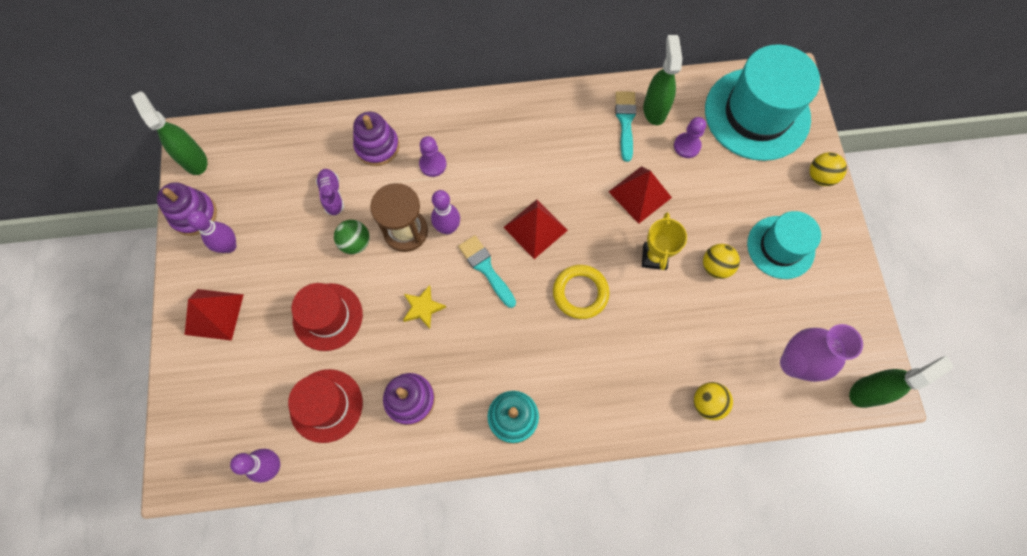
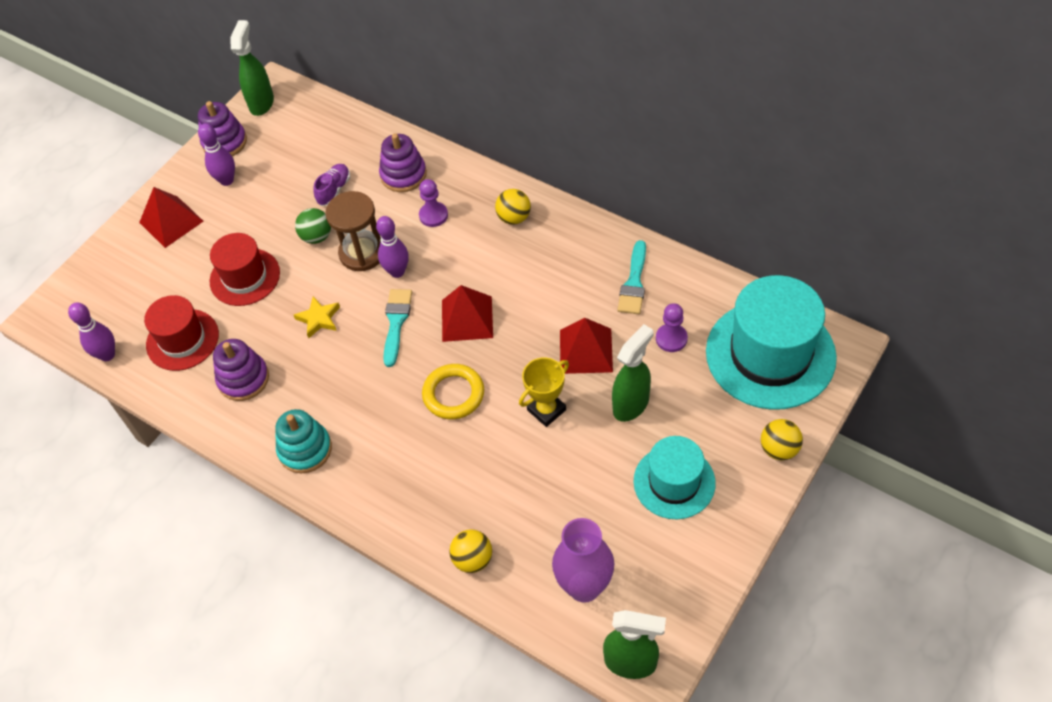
camera: 45 degrees right, 15 degrees down
turquoise brush [615,91,637,162] -> turquoise brush turned 150 degrees clockwise [618,240,646,314]
green spray bottle [643,35,682,125] -> green spray bottle moved to [612,324,653,422]
yellow ball [703,244,740,279] -> yellow ball moved to [495,189,531,225]

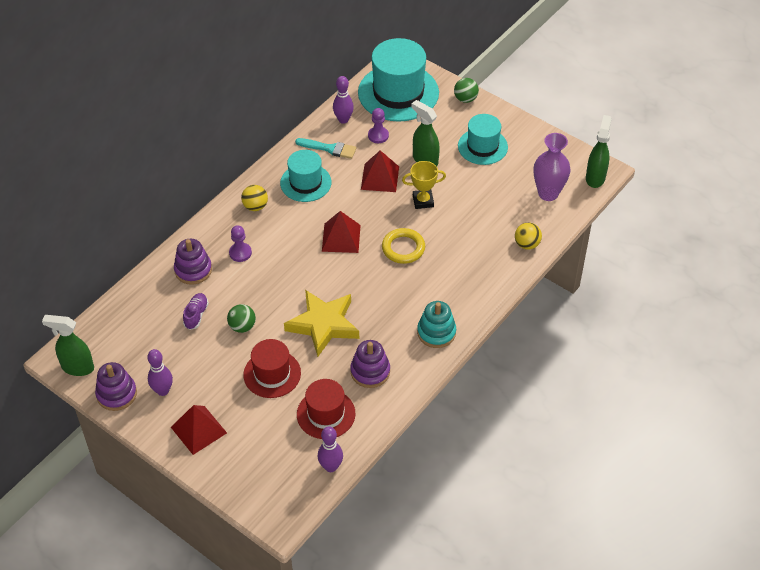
camera: 90 degrees left, 5 degrees down
yellow star [294,296,340,338] -> yellow star [284,290,359,357], size x2.12
purple shoe [313,164,350,206] -> purple shoe turned 75 degrees clockwise [183,293,209,330]
brown hourglass [325,191,381,271] -> none
purple bowling pin [376,216,409,278] -> purple bowling pin moved to [333,76,354,124]
turquoise brush [383,289,412,367] -> none
yellow trophy [519,357,569,427] -> yellow trophy turned 60 degrees counterclockwise [402,161,446,209]
yellow ball [761,419,803,460] -> green ball [454,78,479,103]
none -> turquoise hat [280,150,331,202]

